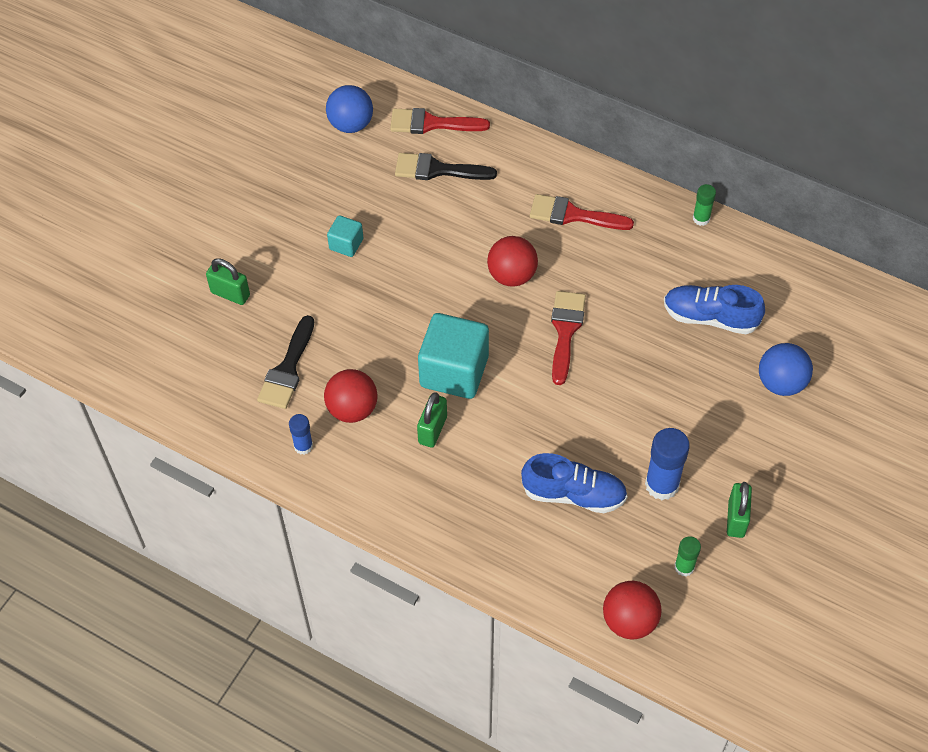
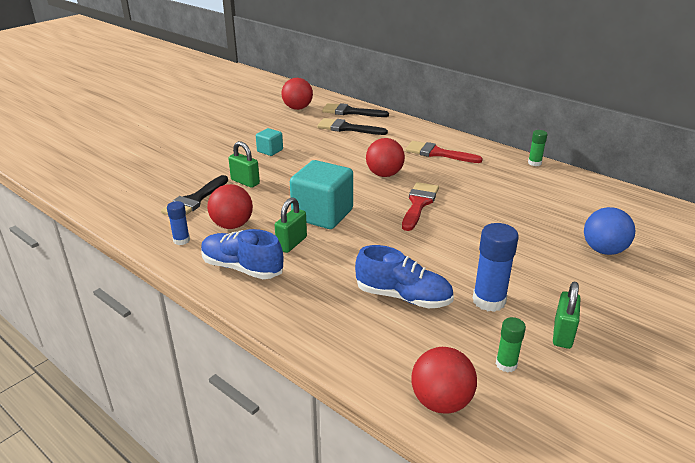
camera: 10 degrees right, 25 degrees down
green padlock [206,258,250,305] -> green padlock moved to [228,141,260,188]
blue ball [326,85,373,133] -> red ball [281,78,313,110]
red brush [390,108,490,134] -> black brush [322,103,389,117]
blue shoe [664,285,765,334] -> blue shoe moved to [201,229,283,279]

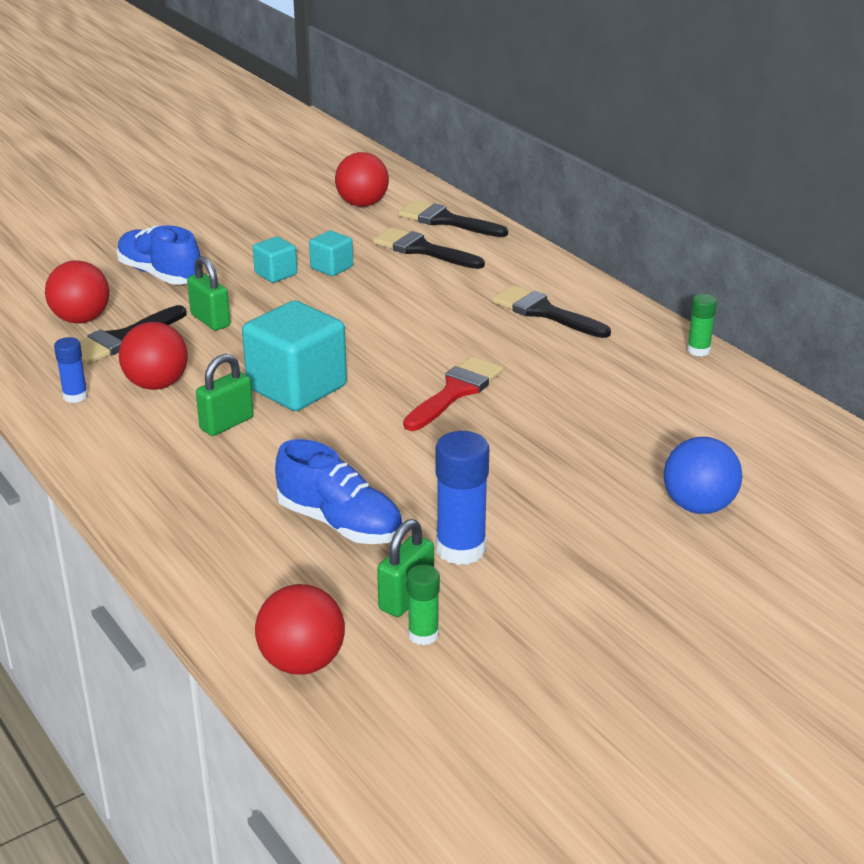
camera: 15 degrees right, 0 degrees up
blue shoe [201,229,283,279] -> blue shoe moved to [117,225,203,285]
red ball [366,138,405,177] -> red ball moved to [45,260,110,323]
red brush [405,141,483,163] -> black brush [492,285,611,338]
green padlock [553,282,581,349] -> green padlock moved to [377,519,434,617]
none -> turquoise cube [309,231,353,276]

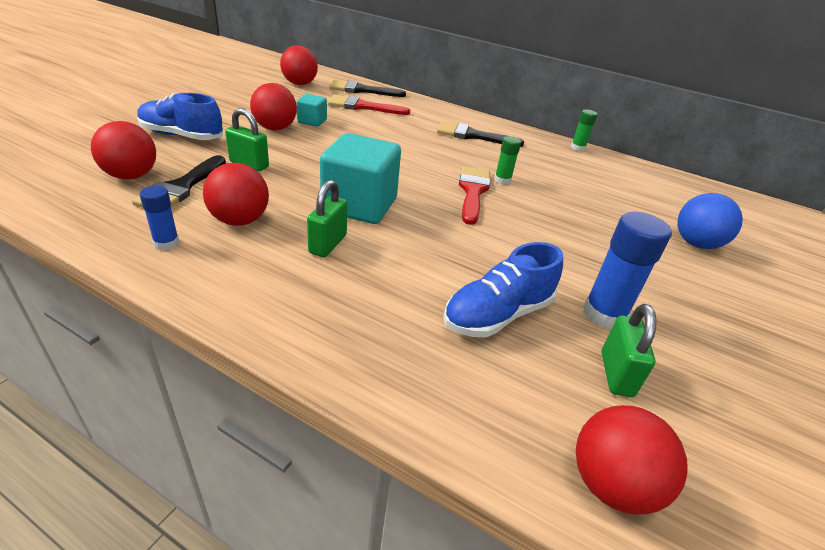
camera: 30 degrees left, 5 degrees up
turquoise cube [253,237,297,283] -> red ball [250,83,297,130]
blue shoe [275,439,402,544] -> blue shoe turned 135 degrees clockwise [443,242,563,337]
black brush [373,227,485,269] -> red brush [328,95,410,115]
green glue stick [407,565,440,645] -> green glue stick moved to [494,136,521,185]

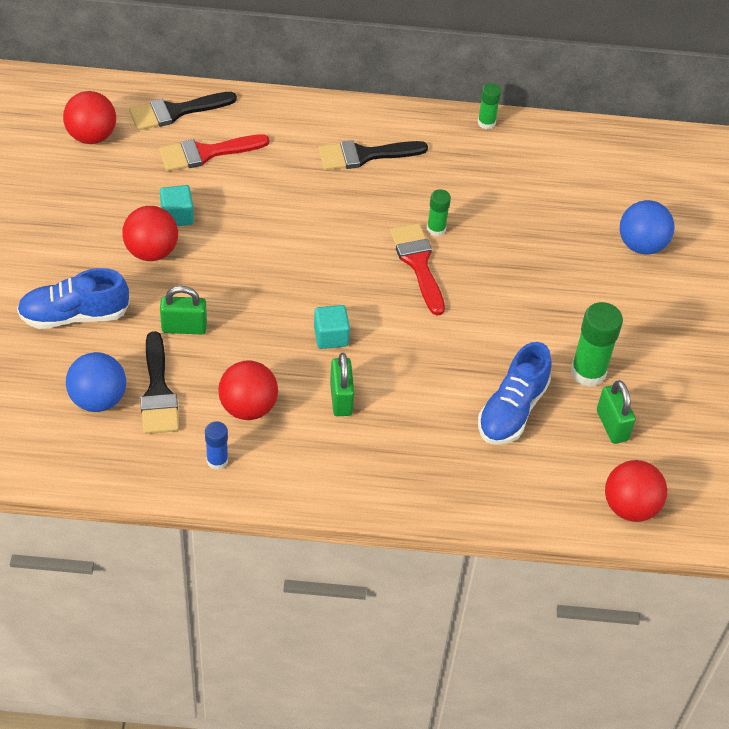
camera: 25 degrees left, 15 degrees up
red ball [91,121,156,179] -> blue ball [66,352,126,412]
turquoise cube [320,133,401,224] -> turquoise cube [314,305,350,349], size x0.50
blue glue stick [583,212,672,329] -> green glue stick [570,302,623,387]

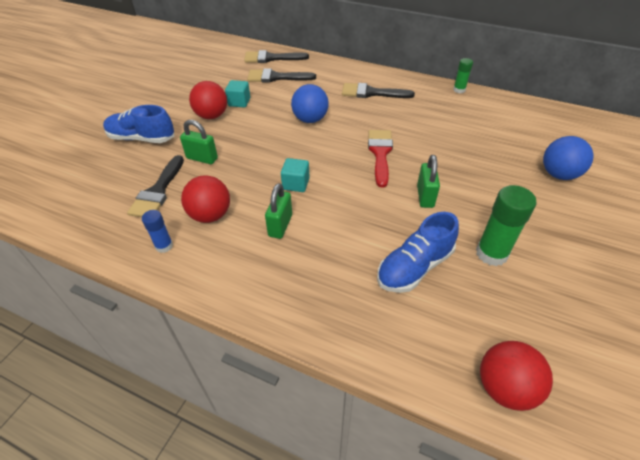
camera: 25 degrees right, 5 degrees down
red ball [63,91,116,144] -> none
blue ball [66,352,126,412] -> blue ball moved to [291,84,329,123]
red brush [159,134,269,171] -> black brush [247,69,316,83]
green glue stick [427,189,451,236] -> none
green padlock [597,380,636,444] -> green padlock moved to [417,155,440,208]

